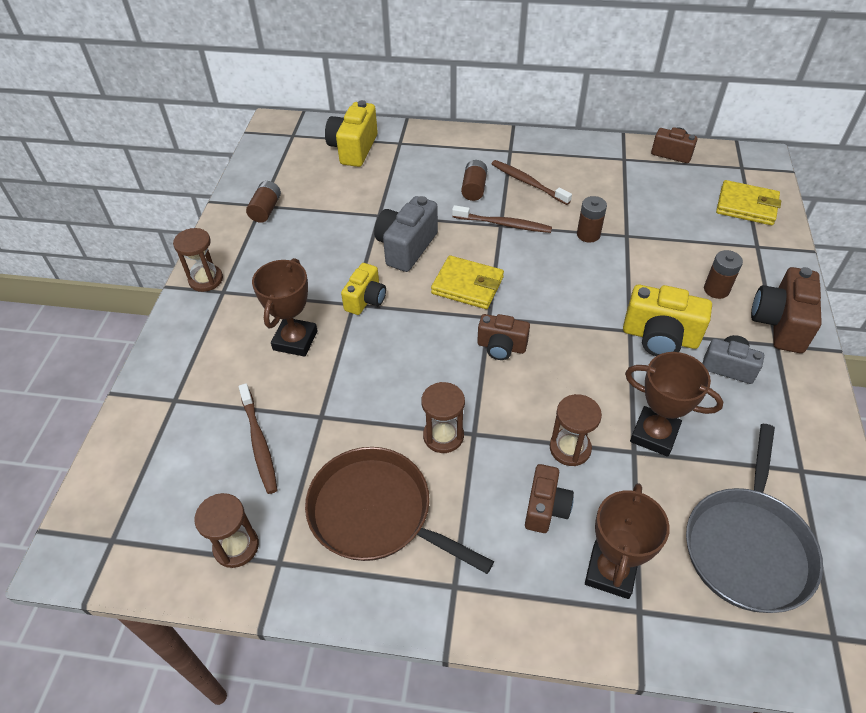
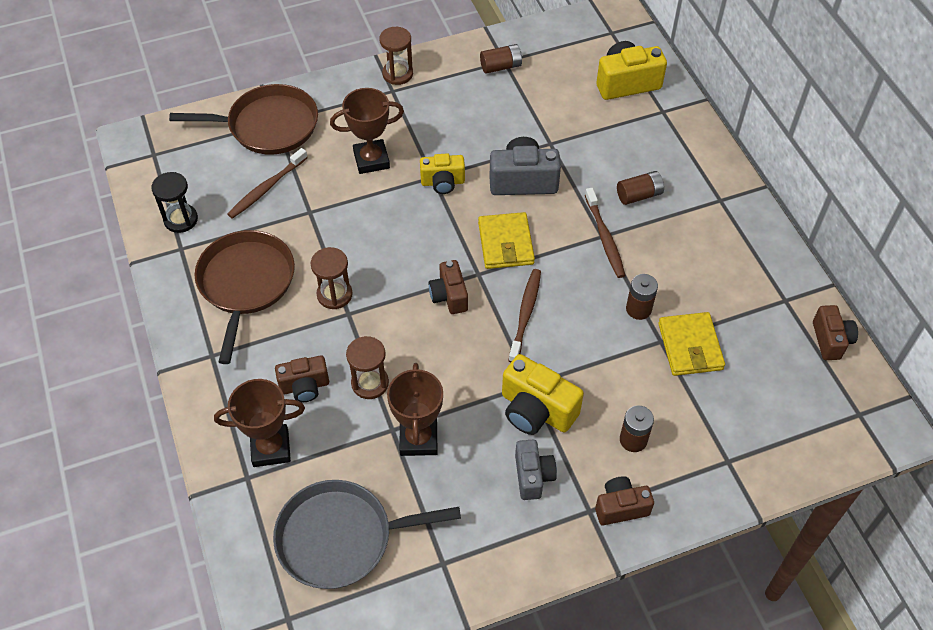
camera: 60 degrees right, 5 degrees up
brown hourglass [194,493,259,568] -> black hourglass [151,172,198,233]
brown toothbrush [492,160,572,205] -> brown toothbrush moved to [509,269,541,362]
yellow camera [623,285,712,356] -> yellow camera turned 45 degrees counterclockwise [502,354,584,435]
yellow wallet [716,180,781,225] -> yellow wallet moved to [658,312,725,376]
brown camera [751,267,822,353] -> brown camera [595,476,654,525], size x0.65
none -> brown pan [169,84,318,155]

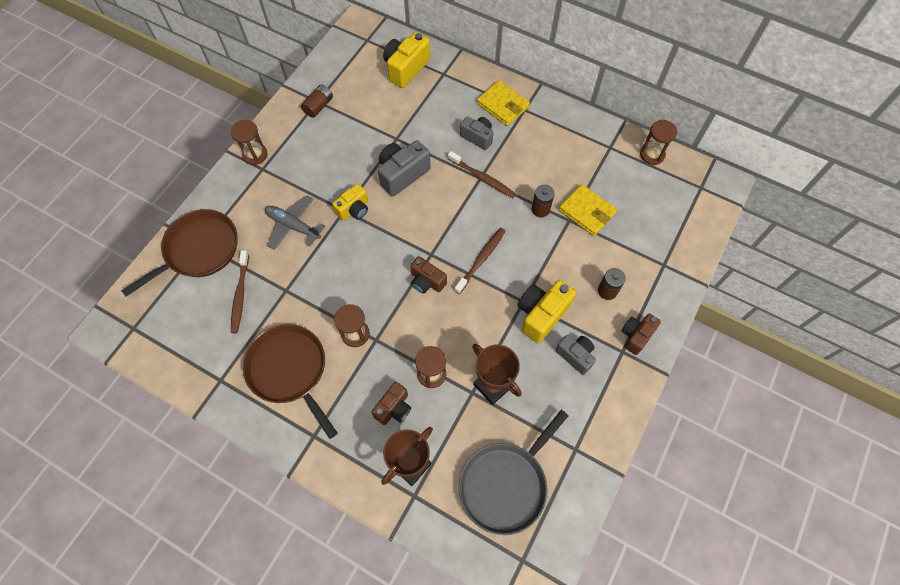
camera: 40 degrees left, 10 degrees up
black hourglass [151,172,198,233] -> none
brown trophy [330,88,404,174] -> grey plane [265,195,325,250]
yellow wallet [478,212,535,269] -> yellow wallet moved to [477,80,530,126]
yellow camera [502,354,584,435] -> yellow camera turned 135 degrees clockwise [517,280,576,343]
brown toothbrush [509,269,541,362] -> brown toothbrush turned 60 degrees clockwise [454,228,505,294]
brown battery [617,171,664,205] -> grey camera [460,116,494,150]
brown camera [813,305,858,360] -> brown hourglass [640,120,677,165]

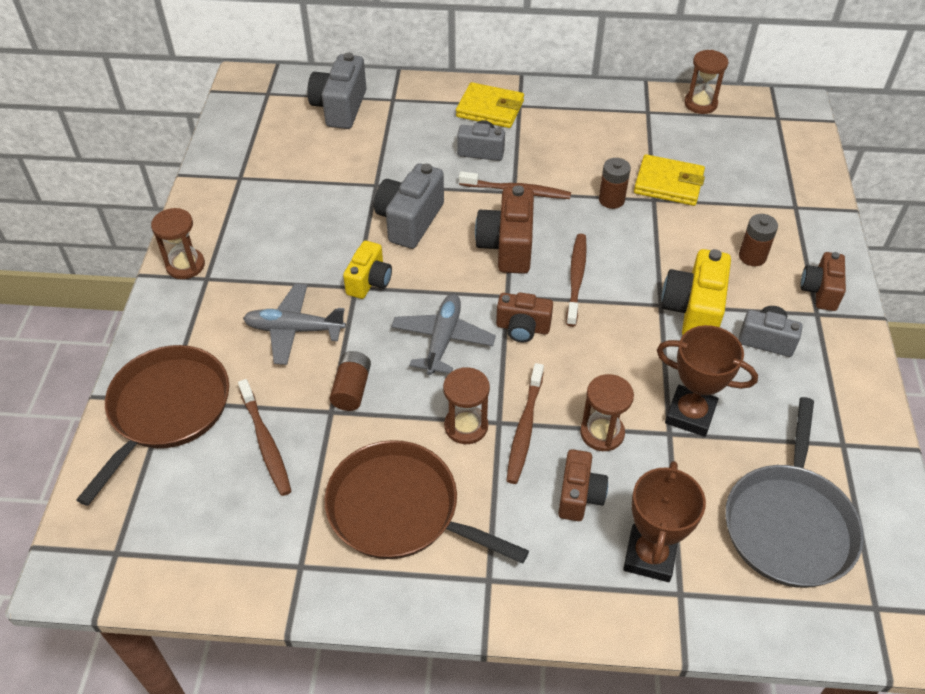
camera: 25 degrees left, 15 degrees down
brown battery [301,85,333,118] -> brown battery moved to [330,351,371,411]
yellow camera [383,32,430,88] -> grey camera [307,53,367,129]
none -> grey plane [391,294,496,375]
none -> brown camera [475,185,534,274]
none -> brown toothbrush [506,363,544,484]

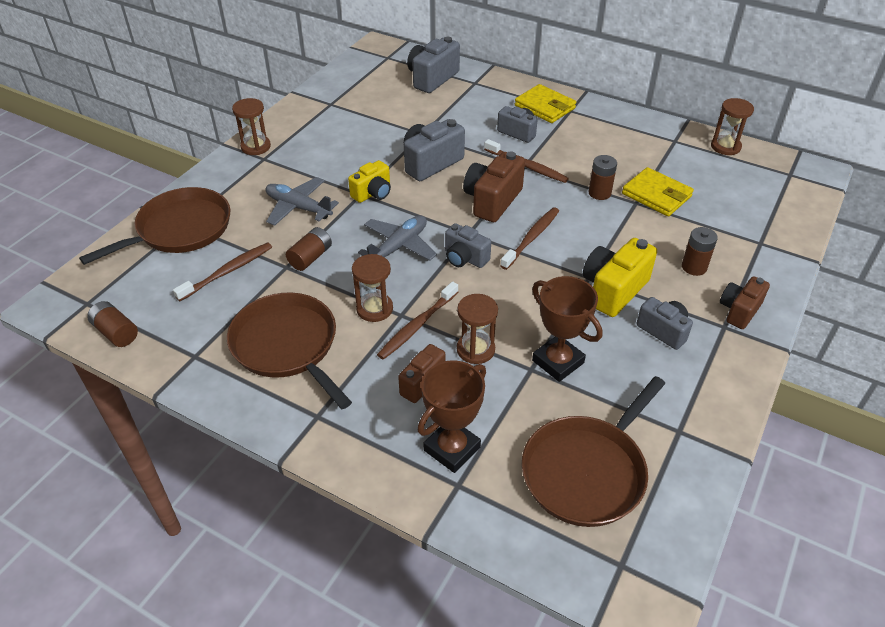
camera: 25 degrees right, 5 degrees down
brown toothbrush [238,379,291,496] -> brown toothbrush turned 135 degrees counterclockwise [173,242,272,301]
brown camera [496,292,553,342] -> grey camera [445,223,491,268]
grey pan [725,397,864,588] -> brown pan [522,376,666,527]
none -> brown battery [87,301,138,347]

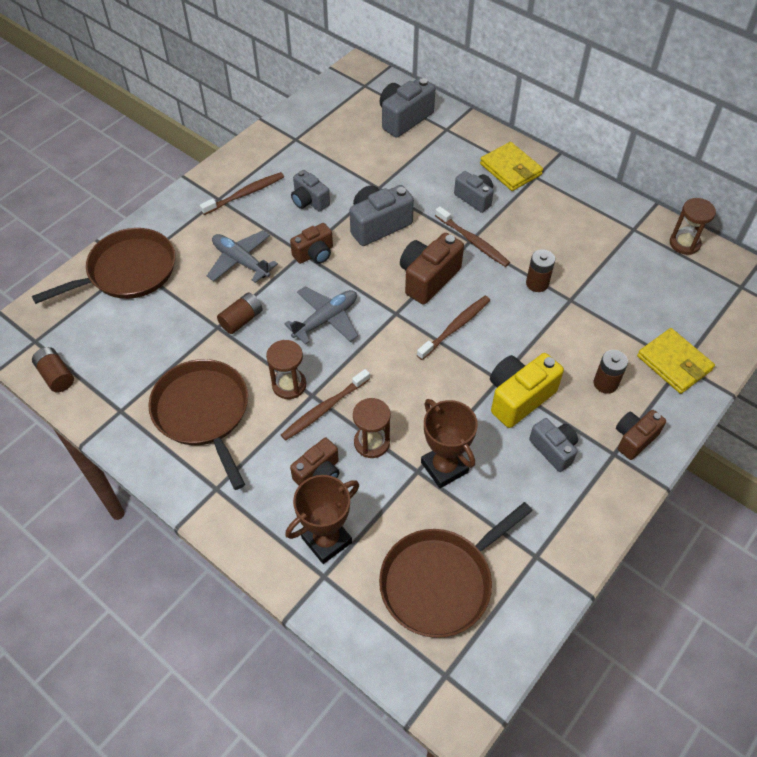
camera: 10 degrees right, 10 degrees up
brown toothbrush [173,242,272,301] -> brown toothbrush moved to [200,172,284,215]
brown hourglass [232,98,271,155] -> none
yellow camera [348,160,391,203] -> brown camera [290,223,333,264]
grey camera [445,223,491,268] -> grey camera moved to [291,170,330,212]
yellow wallet [622,167,694,216] -> yellow wallet moved to [637,328,715,394]

